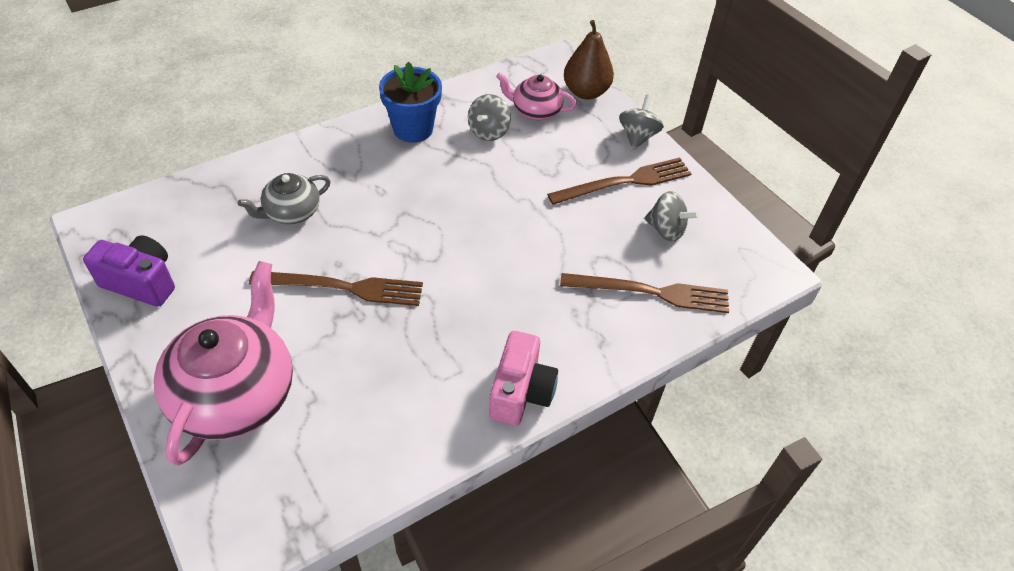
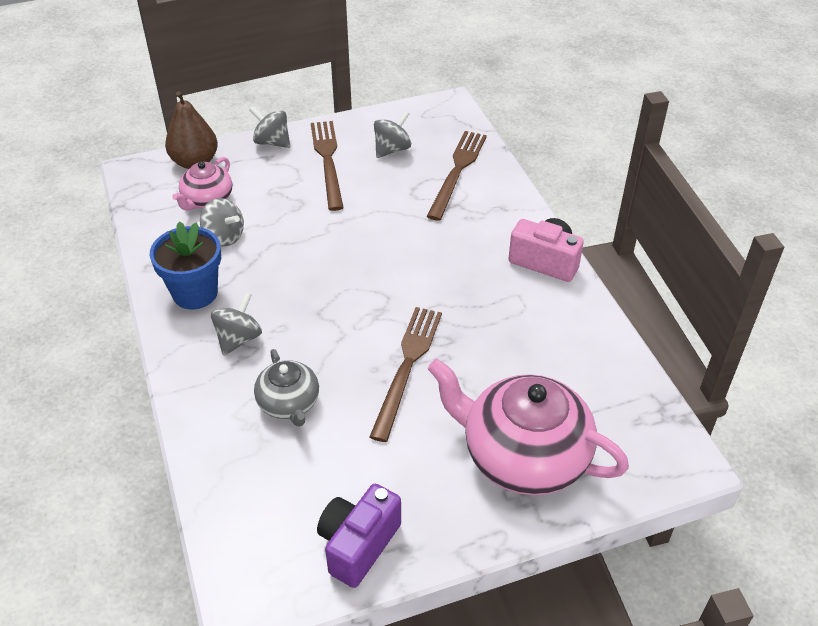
camera: 75 degrees left, 5 degrees down
none -> grey spinning top [211,292,262,356]

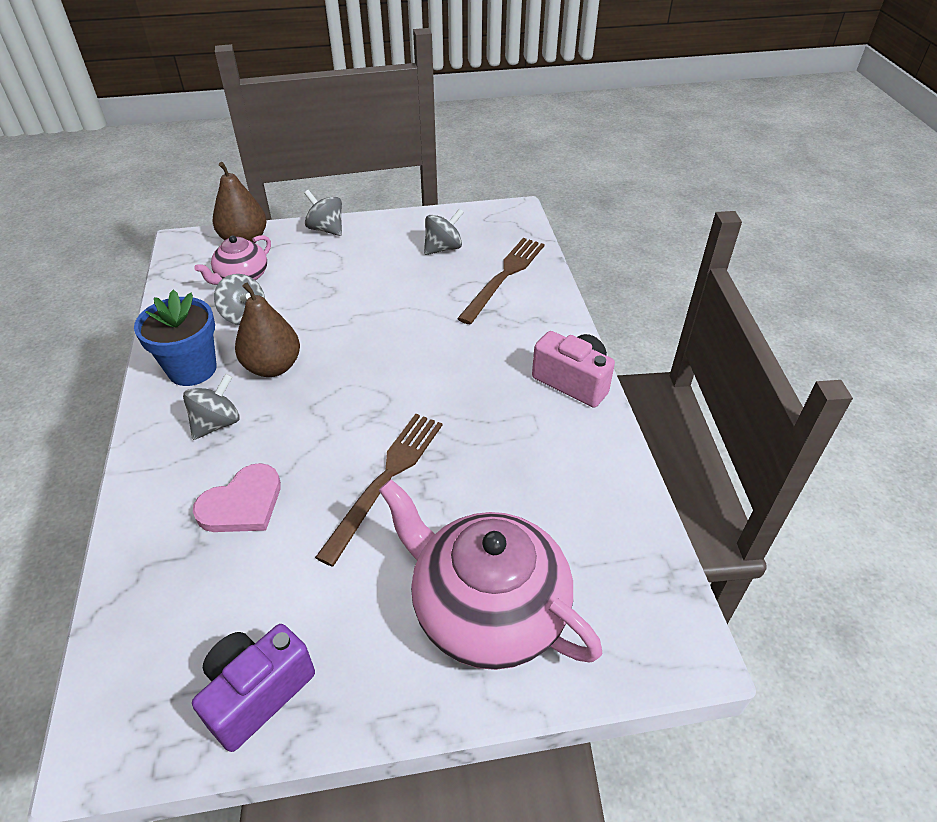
camera: 10 degrees right, 0 degrees up
grey teapot [254,349,319,427] -> pink heart [193,463,281,532]
brown fork [311,121,344,211] -> none
none -> brown pear [235,283,300,377]

